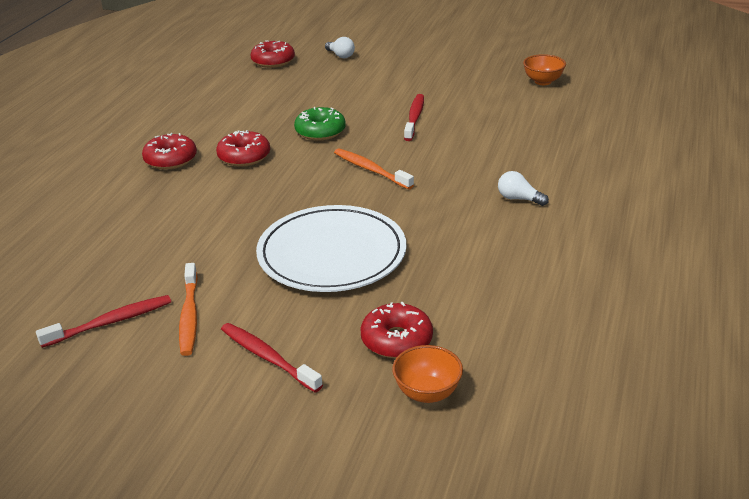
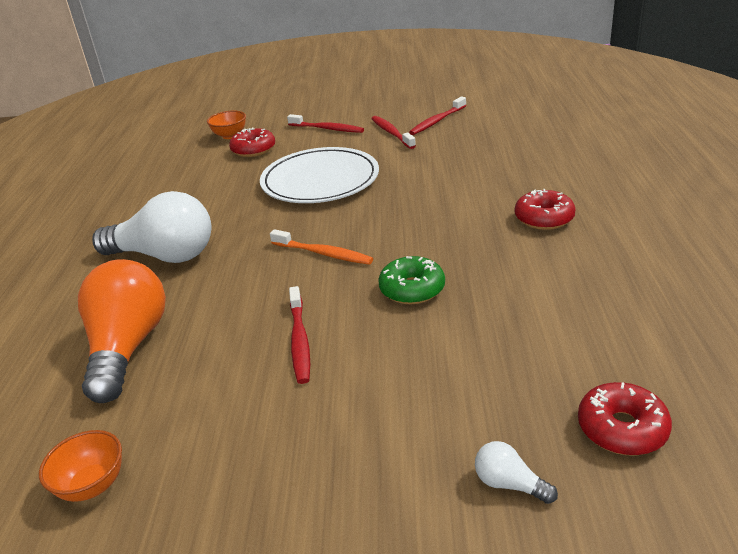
camera: 165 degrees right, 0 degrees up
orange toothbrush [179,263,198,356] -> red toothbrush [371,116,416,149]
red donut [216,130,270,167] -> none
white light bulb [498,171,549,206] -> white light bulb [92,191,211,263], size x2.44
none -> orange light bulb [78,259,166,403]

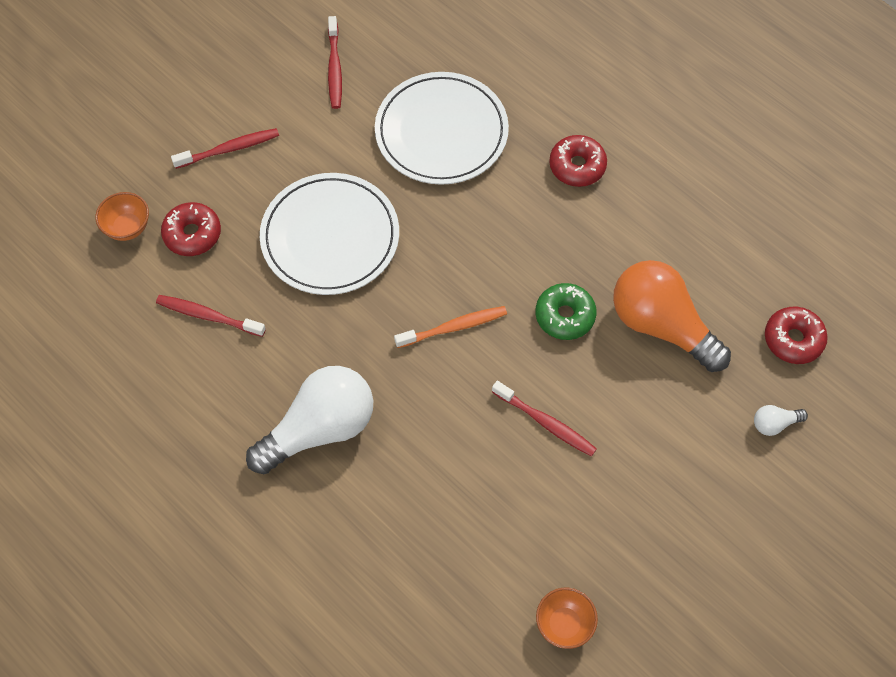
camera: 50 degrees left, 30 degrees up
orange light bulb [78,259,166,403] -> orange light bulb moved to [613,260,731,372]
red toothbrush [371,116,416,149] -> red toothbrush moved to [156,295,266,337]
none -> white plate [375,72,509,185]

